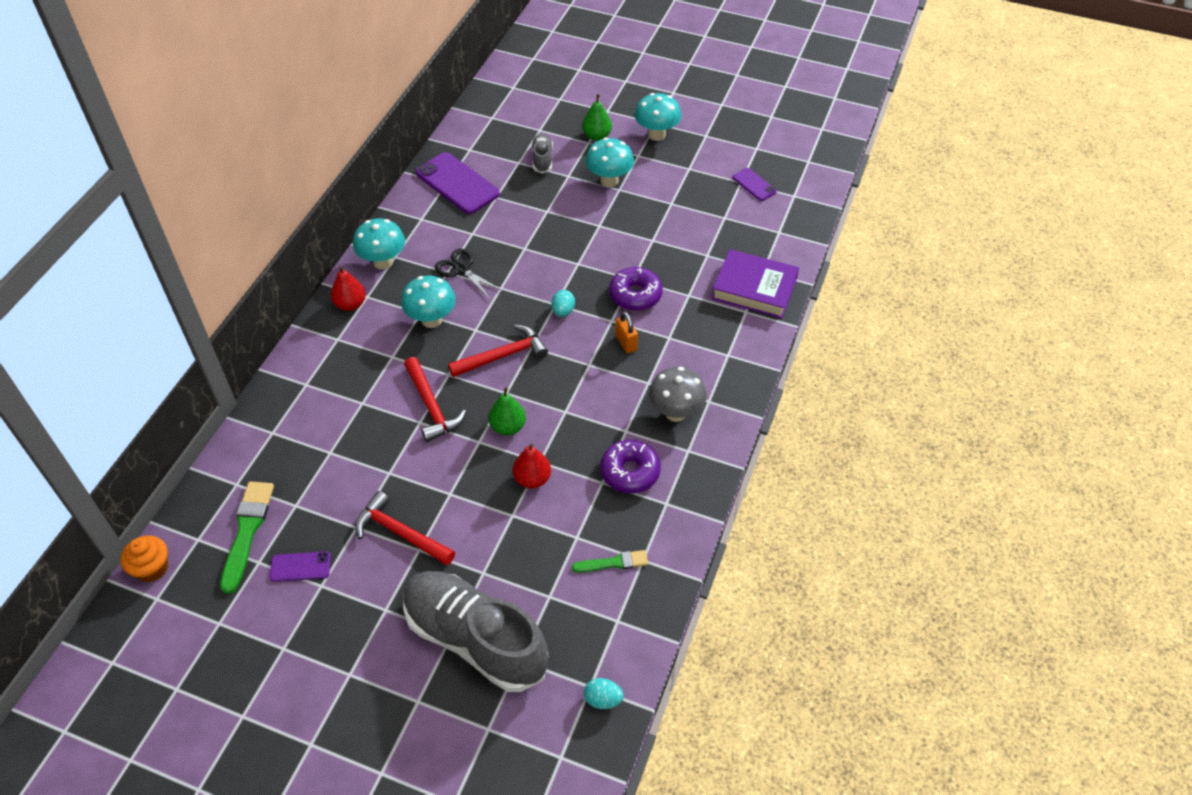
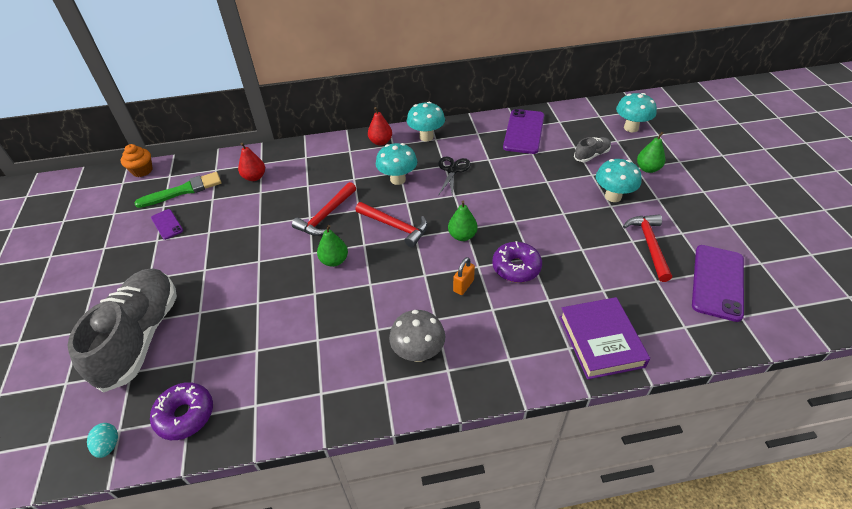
camera: 60 degrees right, 5 degrees down
red hammer [355,491,455,565] -> red hammer moved to [623,214,672,282]
red pear [513,444,551,489] -> red pear moved to [238,143,265,181]
turquoise egg [551,290,575,317] -> green pear [448,201,478,241]
green brush [572,550,648,573] -> none
purple donut [600,440,661,493] -> purple donut moved to [150,382,213,440]
turquoise mushroom [635,93,681,141] -> turquoise mushroom moved to [616,93,657,132]
purple phone [732,168,777,201] -> purple phone [692,245,744,322], size x1.94

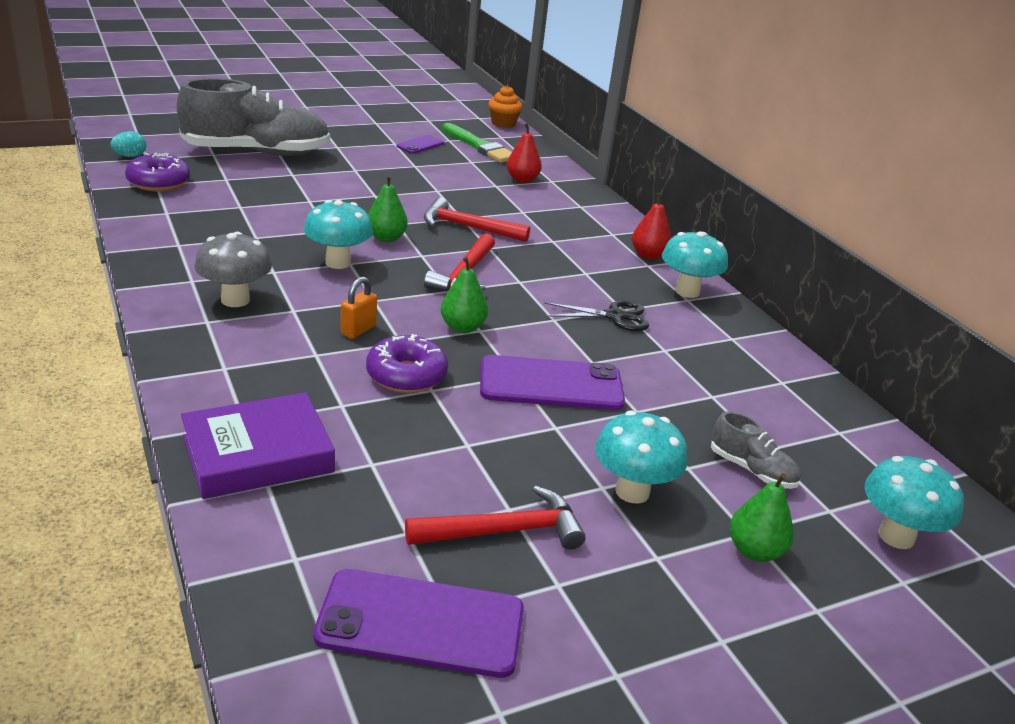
camera: 70 degrees right, 15 degrees down
turquoise mushroom [376,143,417,185] -> turquoise mushroom moved to [304,200,373,269]
orange padlock [453,257,475,295] -> orange padlock turned 75 degrees counterclockwise [341,277,377,339]
purple phone [503,109,544,154] -> purple phone moved to [480,355,625,410]

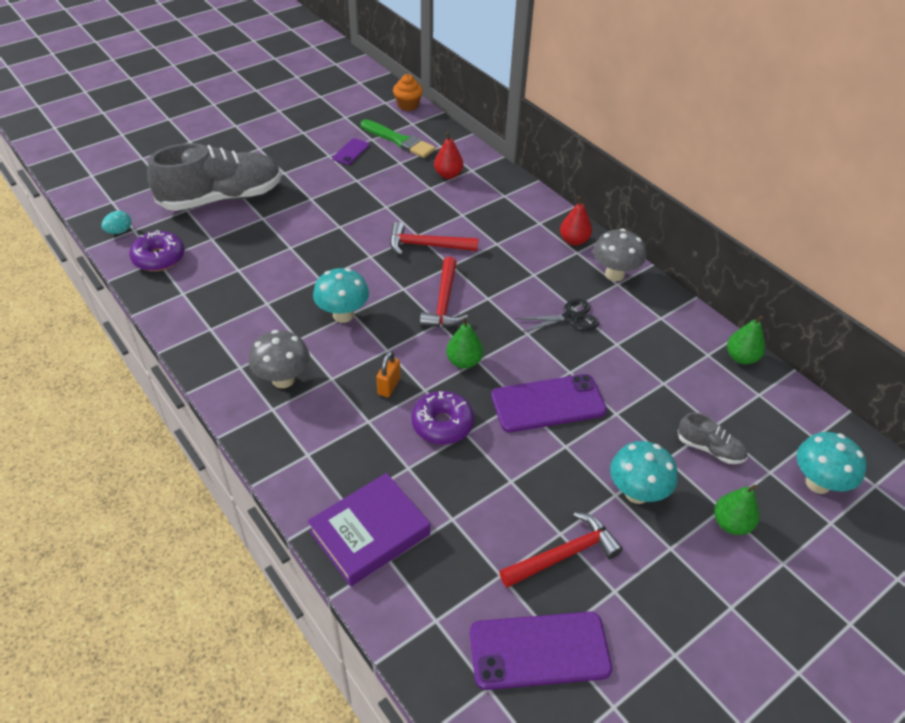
camera: 10 degrees left, 15 degrees up
green pear [368,175,408,242] -> green pear moved to [727,316,765,364]
turquoise mushroom [662,231,728,298] -> grey mushroom [593,229,646,281]

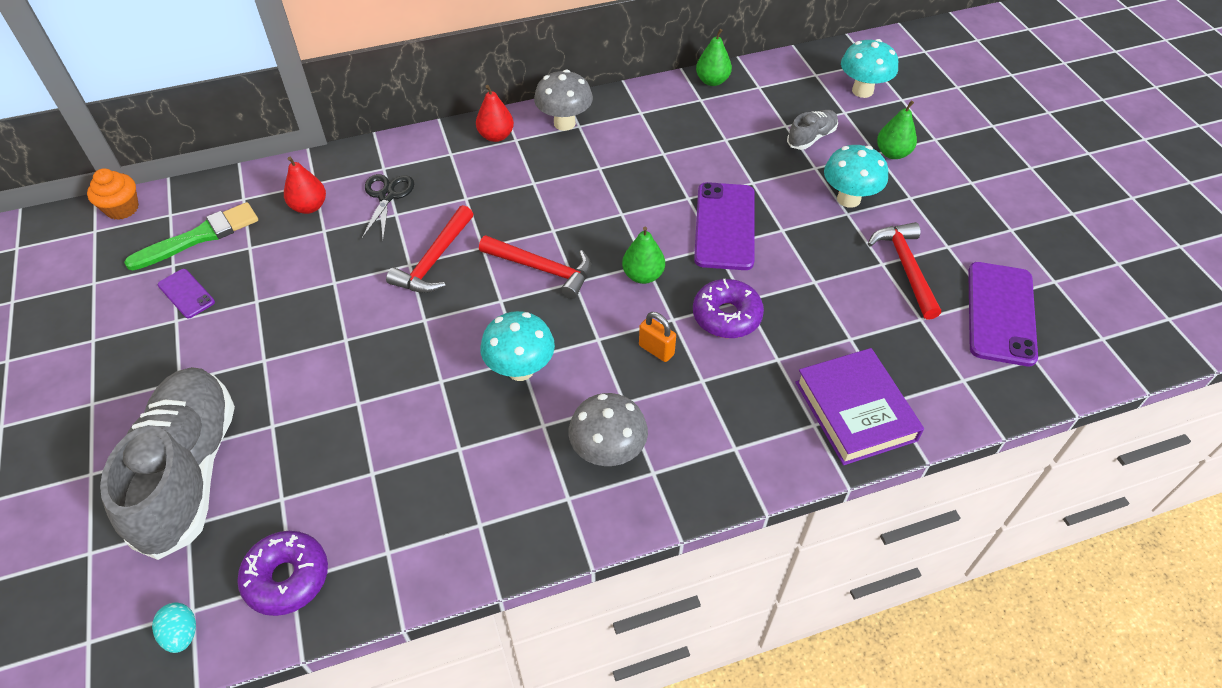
camera: 70 degrees left, 5 degrees up
black scissors [515,299,599,333] -> black scissors moved to [361,174,414,240]

